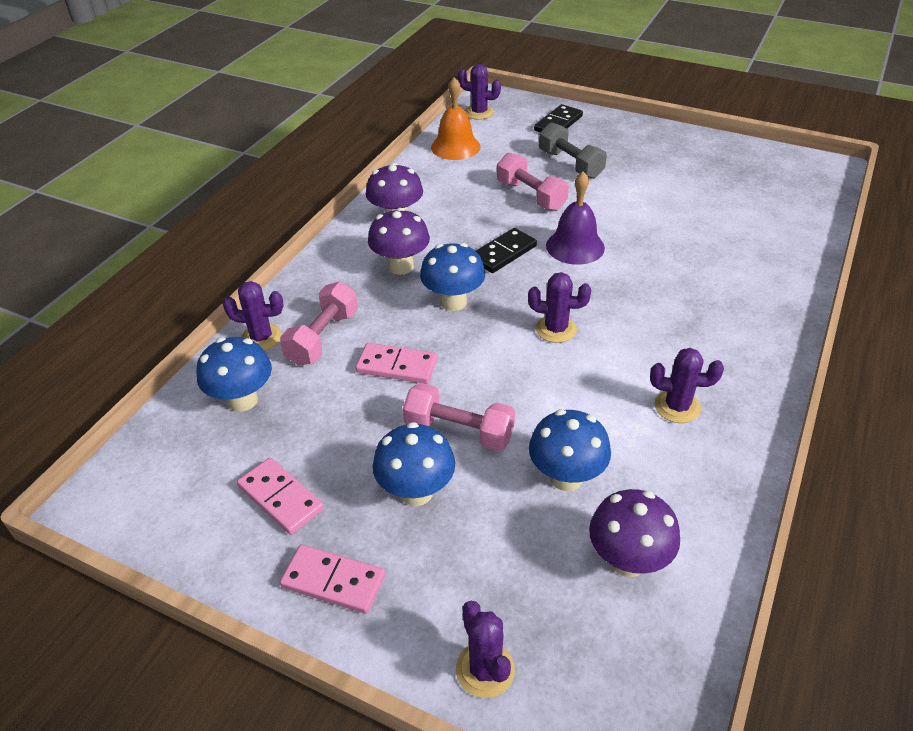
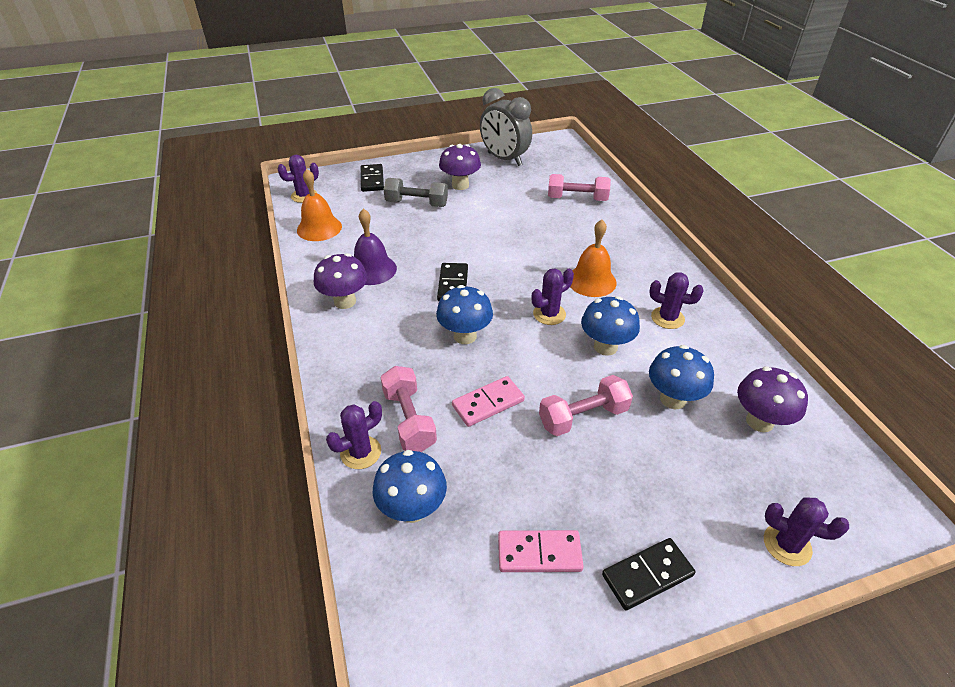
camera: 45 degrees left, 0 degrees up
pink domino [280,545,385,614] -> black domino [602,538,695,610]
purple mushroom [368,208,430,275] -> purple mushroom moved to [439,144,481,190]
blue mushroom [373,422,455,506] -> blue mushroom moved to [581,296,640,356]
pink dumbbell [497,153,569,211] -> pink dumbbell moved to [548,174,611,201]
purple bell [546,172,605,265] -> purple bell moved to [354,208,397,285]
purple cactus [650,348,724,423] -> purple cactus turned 60 degrees clockwise [649,272,704,329]
none -> grey clock [480,88,532,166]
none -> orange bell [570,220,617,297]

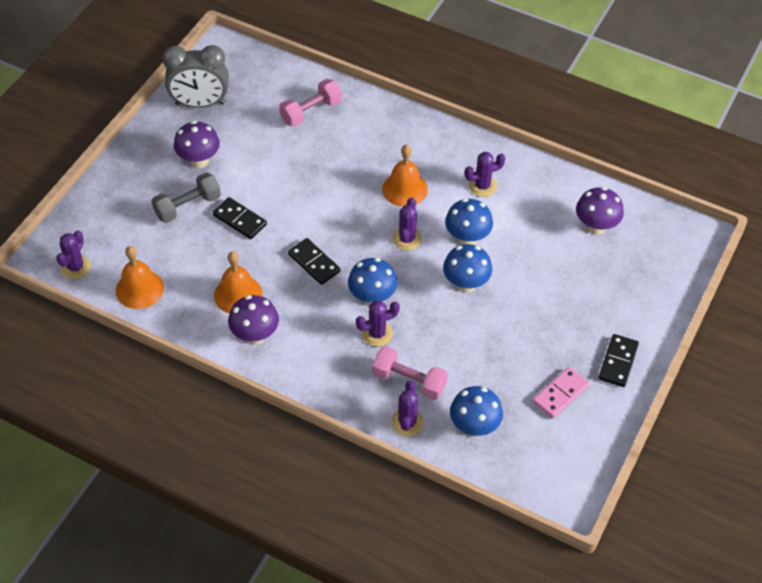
camera: 45 degrees left, 10 degrees up
purple bell [354,208,397,285] -> orange bell [214,252,262,314]
black domino [361,164,384,192] -> black domino moved to [213,197,267,239]
pink domino [452,376,525,427] -> none
pink dumbbell [539,375,633,436] -> none
blue mushroom [649,345,714,410] -> blue mushroom moved to [443,244,492,293]
purple cactus [764,498,849,566] -> purple cactus moved to [356,301,400,346]

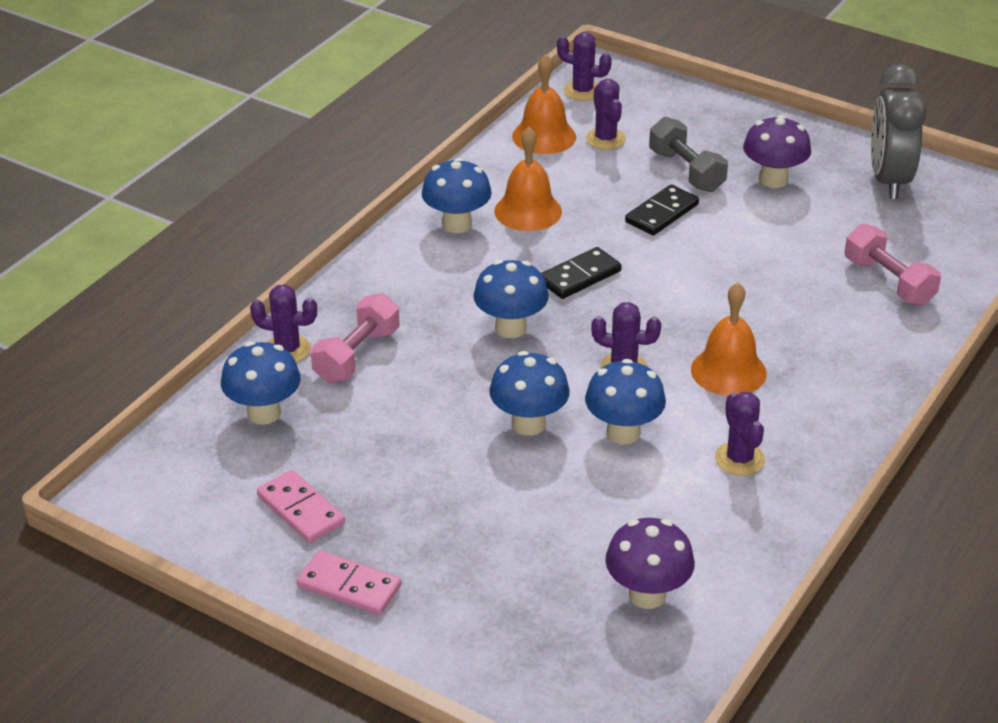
camera: 95 degrees right, 15 degrees down
purple mushroom [228,295,279,345] -> blue mushroom [422,158,492,233]
purple cactus [356,301,400,346] -> purple cactus moved to [586,79,626,150]
black domino [598,334,639,387] -> pink domino [297,550,401,615]

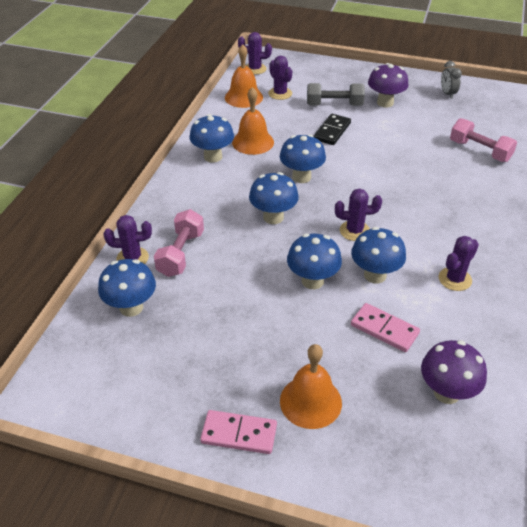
camera: 15 degrees left, 5 degrees up
pink domino [257,470,345,543] -> pink domino moved to [351,303,420,352]
black domino [541,247,622,299] -> blue mushroom [280,134,326,183]
grey dumbbell [649,117,728,192] -> grey dumbbell turned 45 degrees counterclockwise [307,83,365,106]
orange bell [691,283,767,396] -> orange bell moved to [280,344,342,429]
purple cactus [715,392,765,476] -> purple cactus turned 75 degrees clockwise [439,236,479,291]
grey clock [871,64,926,199] -> grey clock [441,61,462,99], size x0.48

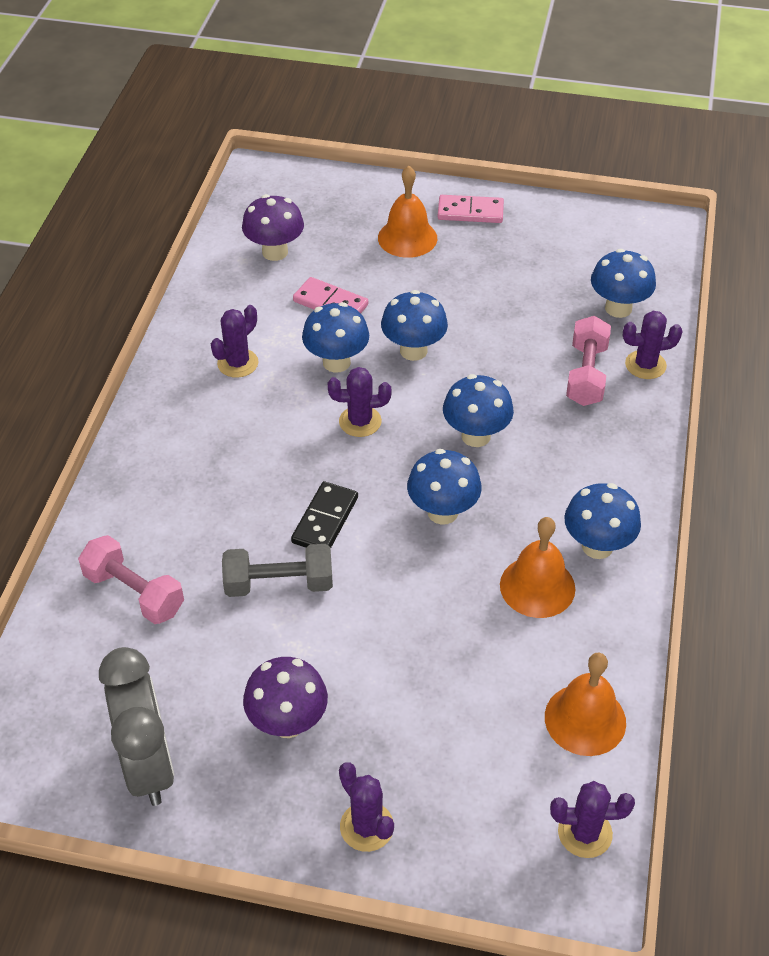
camera: 175 degrees right, 5 degrees up
purple cactus [268,56,292,100] -> purple cactus moved to [339,762,394,852]
grey dumbbell [307,83,365,106] -> grey dumbbell moved to [222,544,333,597]
black domino [313,114,351,145] -> black domino moved to [291,481,358,549]
grey clock [441,61,462,99] -> grey clock [99,647,175,806], size x2.09

